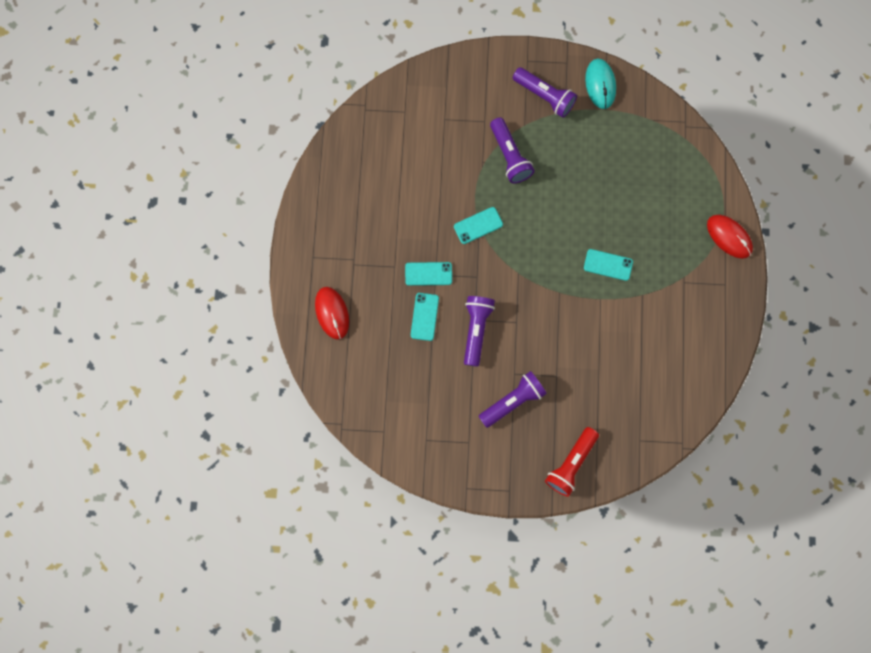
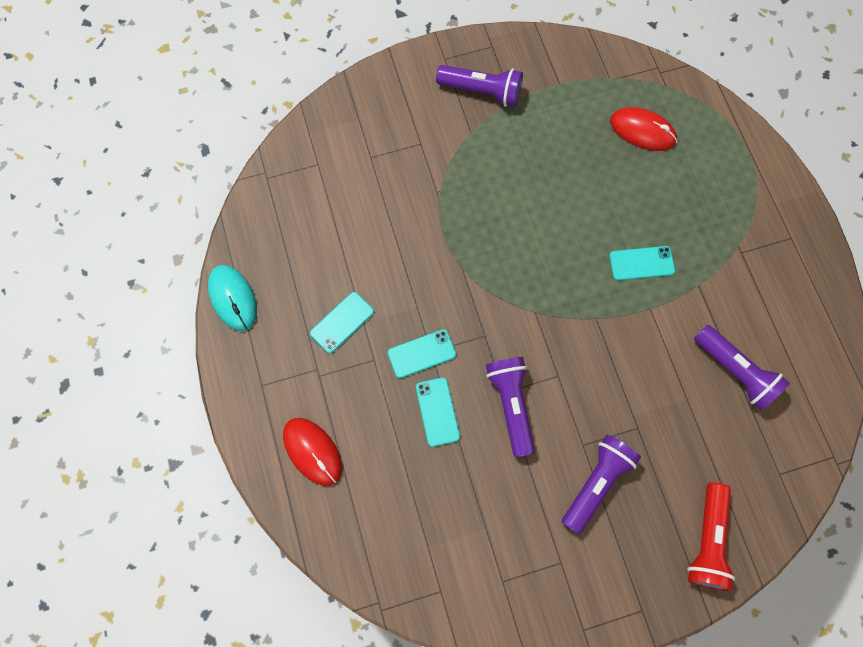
camera: 20 degrees left, 5 degrees down
turquoise phone [454,207,503,244] -> turquoise phone moved to [310,292,374,353]
purple flashlight [490,118,535,184] -> purple flashlight moved to [694,325,790,410]
turquoise mouse [585,59,616,109] -> turquoise mouse moved to [208,265,257,331]
red mouse [707,215,753,259] -> red mouse moved to [610,107,677,151]

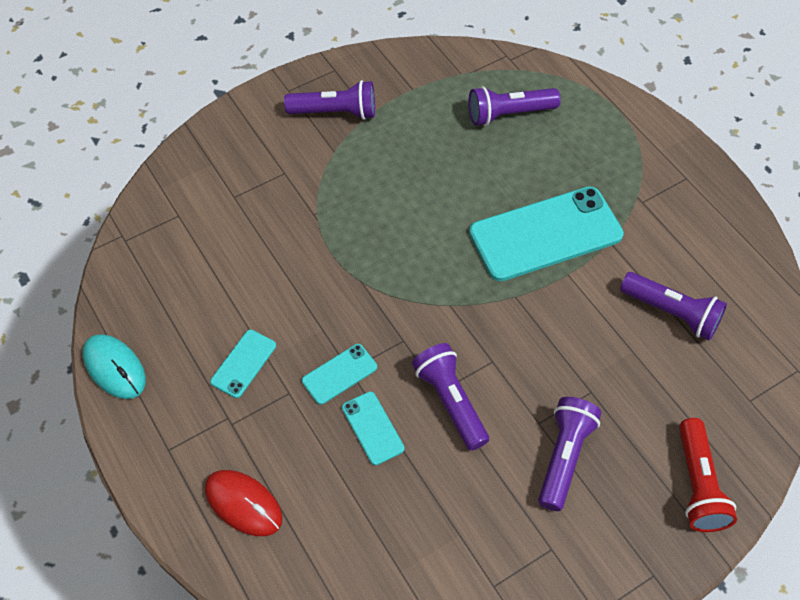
camera: 15 degrees left, 15 degrees down
turquoise phone [609,246,675,281] -> turquoise phone [469,186,624,281], size x2.17
red mouse [610,107,677,151] -> purple flashlight [468,86,561,126]

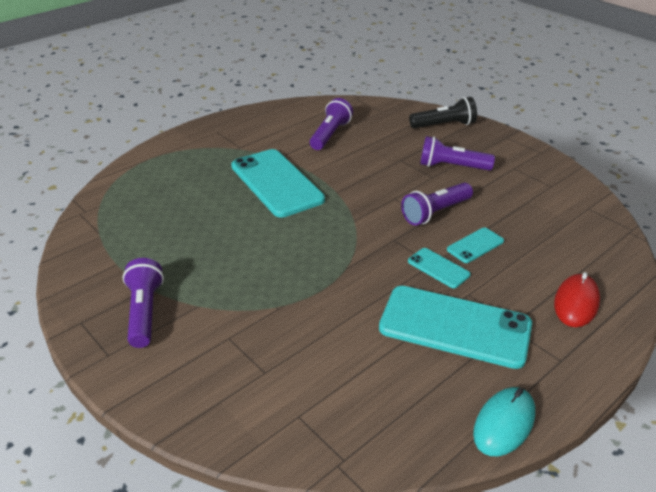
camera: 100 degrees left, 20 degrees down
turquoise phone [210,330,276,398] -> turquoise phone [379,286,532,369], size x2.17
purple flashlight [468,86,561,126] -> none
red flashlight [679,418,737,532] -> black flashlight [409,97,477,128]

